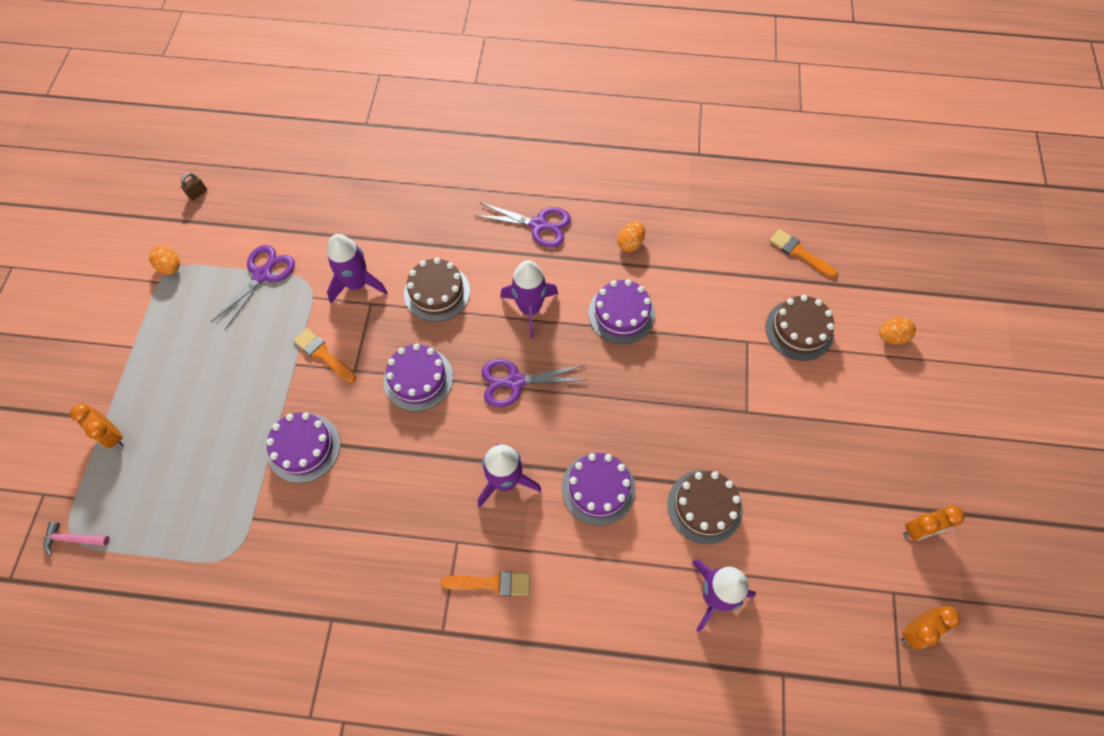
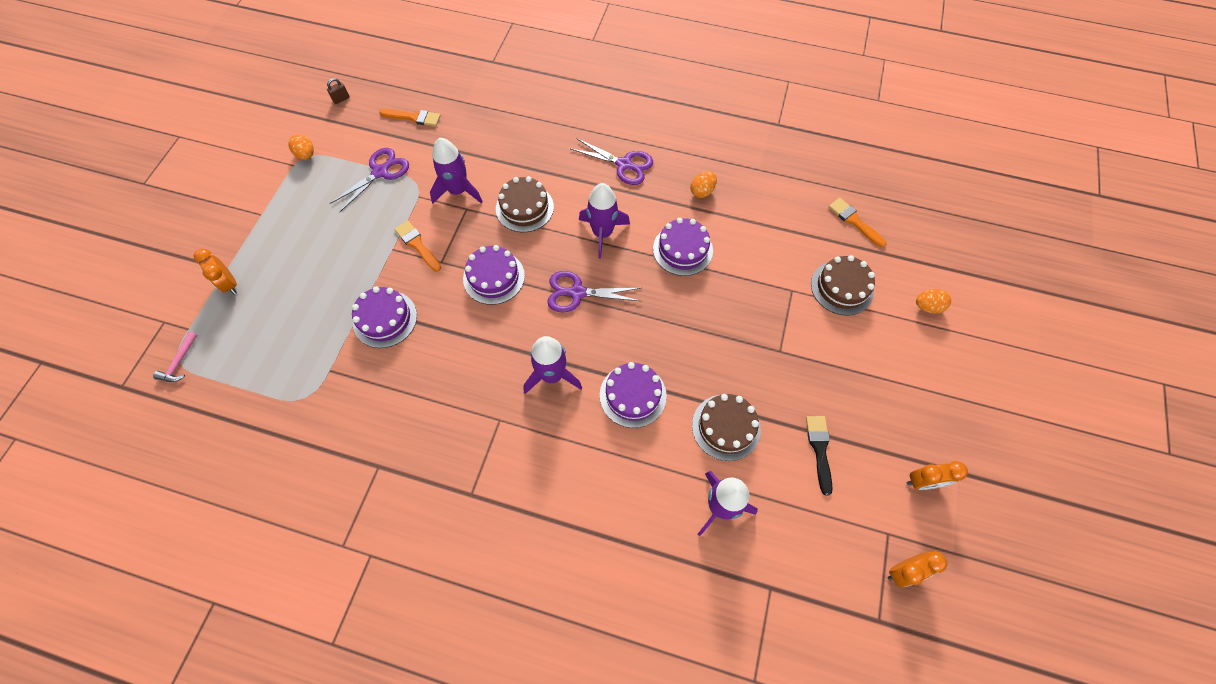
camera: 10 degrees right, 0 degrees up
pink hammer [43,522,110,556] -> pink hammer turned 90 degrees counterclockwise [153,332,198,382]
orange brush [441,571,530,596] -> orange brush moved to [379,109,441,126]
none -> black brush [806,416,832,496]

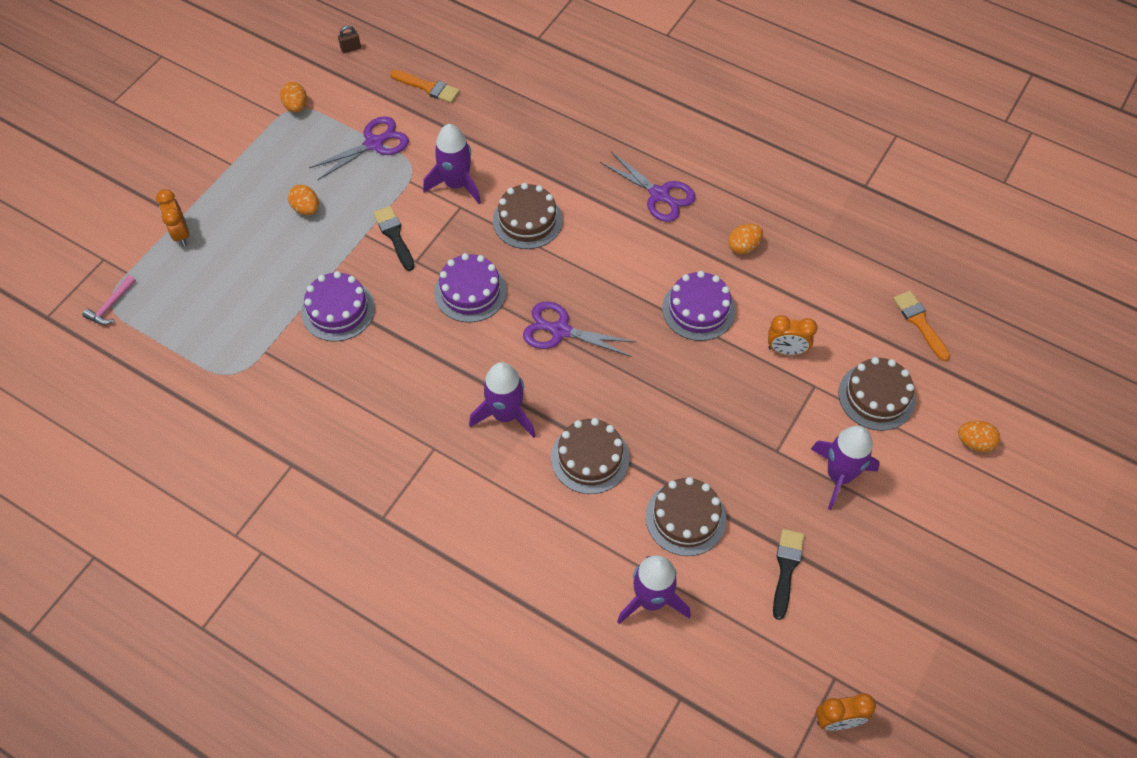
camera: 15 degrees right, 5 degrees down
orange brush [394,221,441,272] -> black brush [373,206,415,271]
purple rocket [579,183,630,259] -> purple rocket moved to [811,426,880,510]
purple cake [600,362,667,428] -> brown cake [551,418,630,494]
orange clock [907,461,968,490] -> orange clock moved to [768,315,818,355]
none -> orange egg [288,185,319,215]

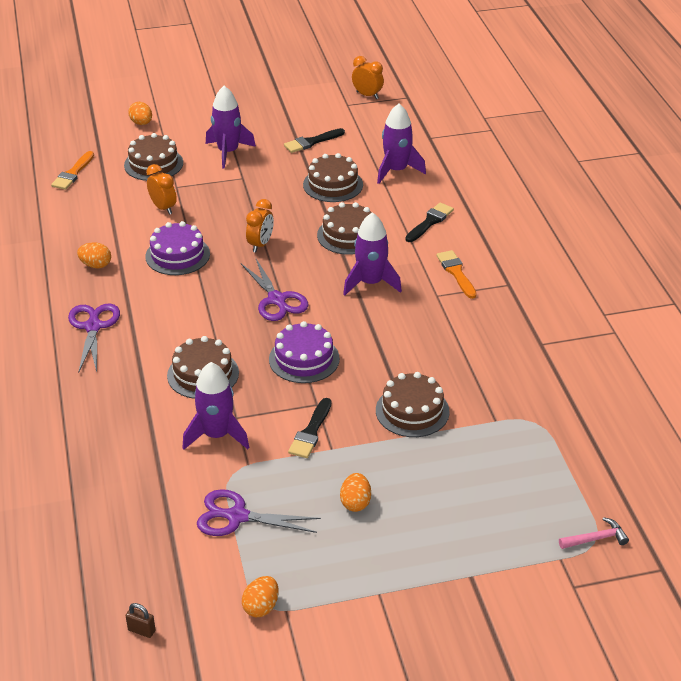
camera: 135 degrees left, 20 degrees down
orange clock [156,189,189,246] -> orange clock moved to [246,199,274,252]
purple cake [301,271,375,342] -> brown cake [376,372,450,437]
orange brush [390,70,460,103] -> orange brush moved to [436,250,477,299]
none -> black brush [405,203,454,242]

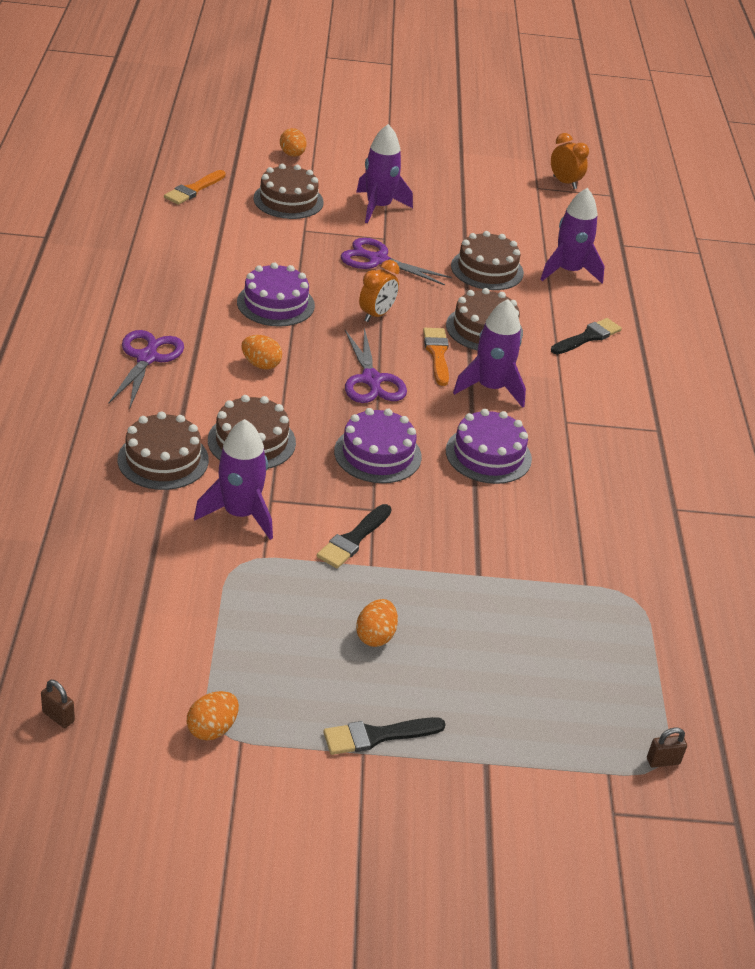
camera: 10 degrees right, 0 degrees up
orange egg [77,242,111,268] -> orange egg moved to [242,335,282,370]
orange clock [146,164,177,215] -> none
purple scissors [197,489,321,536] -> purple scissors moved to [341,238,452,286]
black brush [284,128,345,153] -> black brush moved to [323,717,446,755]
brown cake [376,372,450,437] -> brown cake moved to [118,412,209,490]
orange brush [436,250,477,299] -> orange brush moved to [423,328,449,386]
pink hammer [559,517,629,549] -> brown padlock [647,728,687,768]
none -> purple cake [446,409,532,484]

